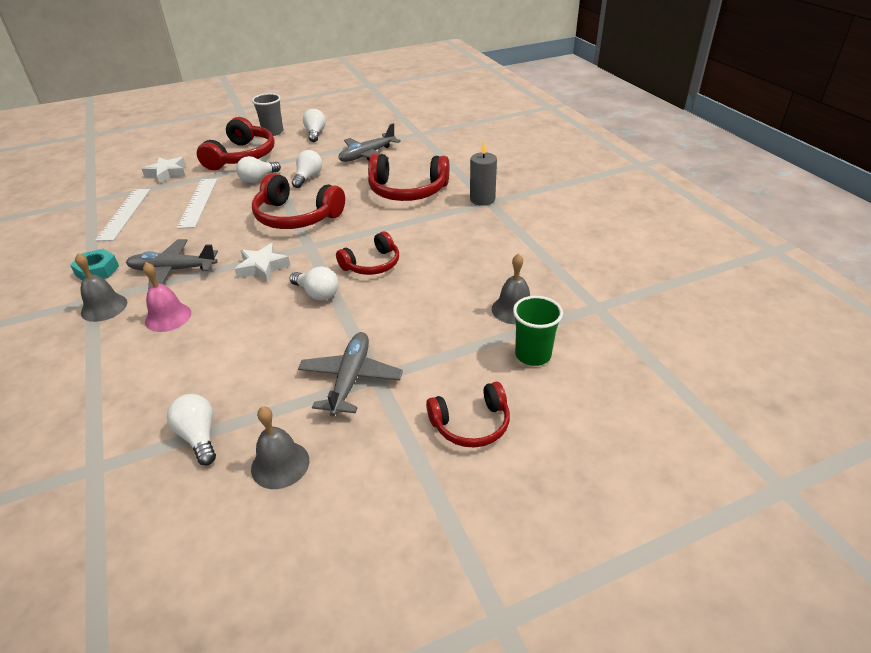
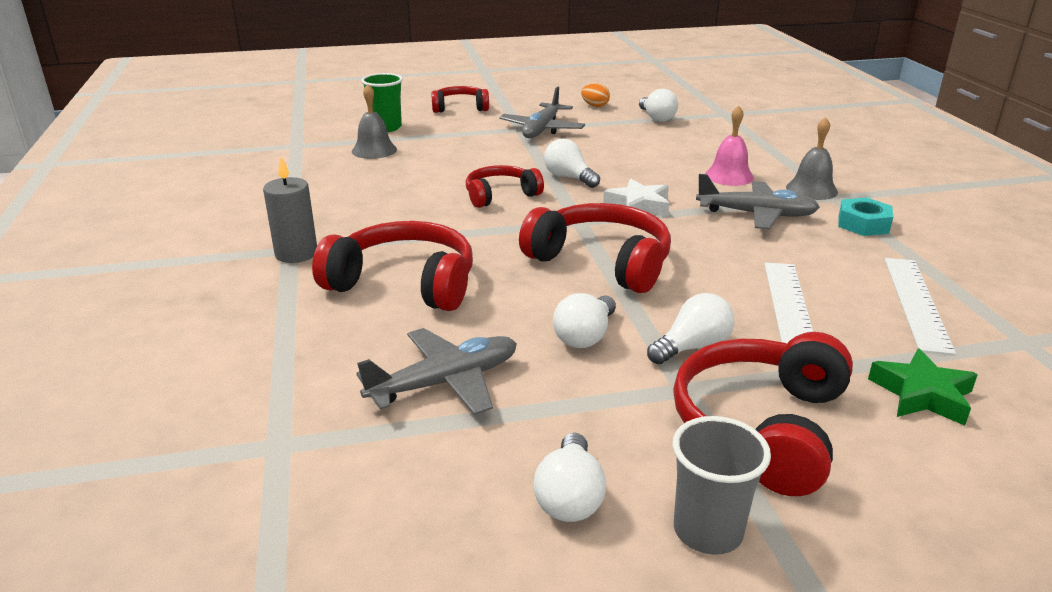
camera: 170 degrees left, 10 degrees down
white star [142,157,186,184] -> green star [868,348,978,426]
grey bell [251,406,309,489] -> orange egg [581,83,610,107]

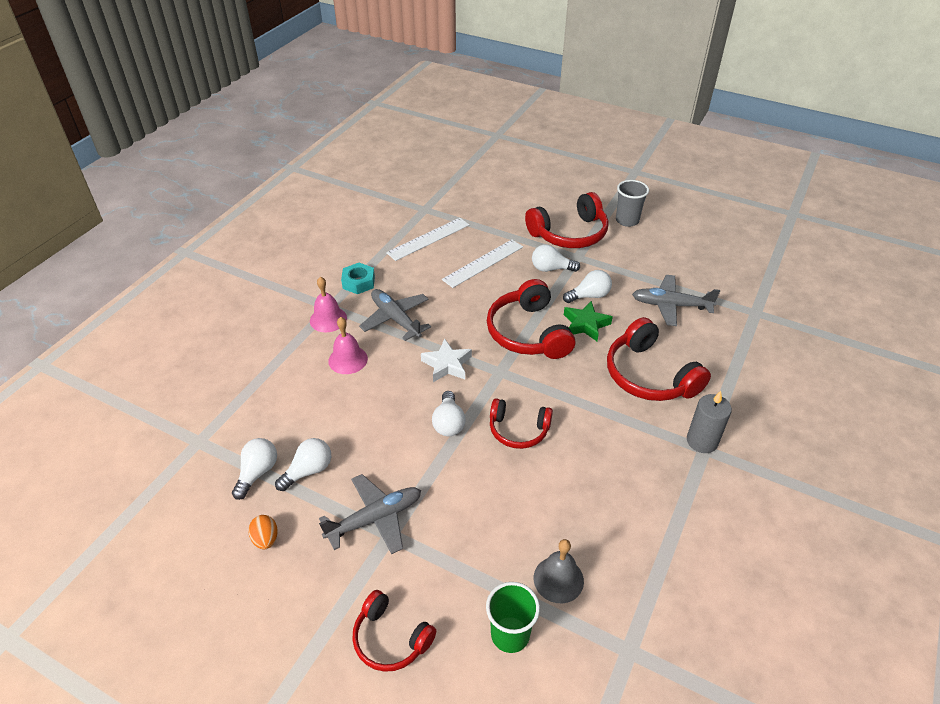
camera: 140 degrees left, 15 degrees up
white light bulb [533,433,606,522] -> white light bulb moved to [275,438,331,491]
grey bell [786,117,838,200] -> pink bell [310,277,347,332]
green star [868,348,978,426] -> green star moved to [564,301,613,341]

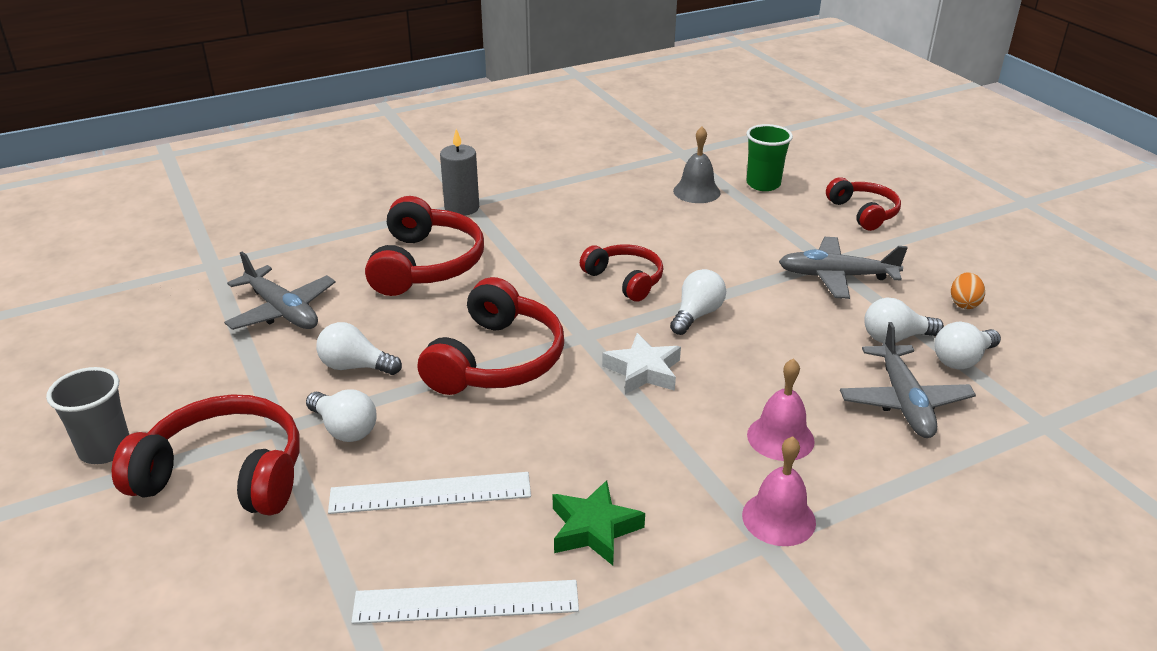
camera: 145 degrees left, 10 degrees down
turquoise nut [341,263,375,294] -> none
grey plane [359,289,431,341] -> grey plane moved to [840,322,976,438]
green star [564,301,613,341] -> green star moved to [553,480,645,565]

